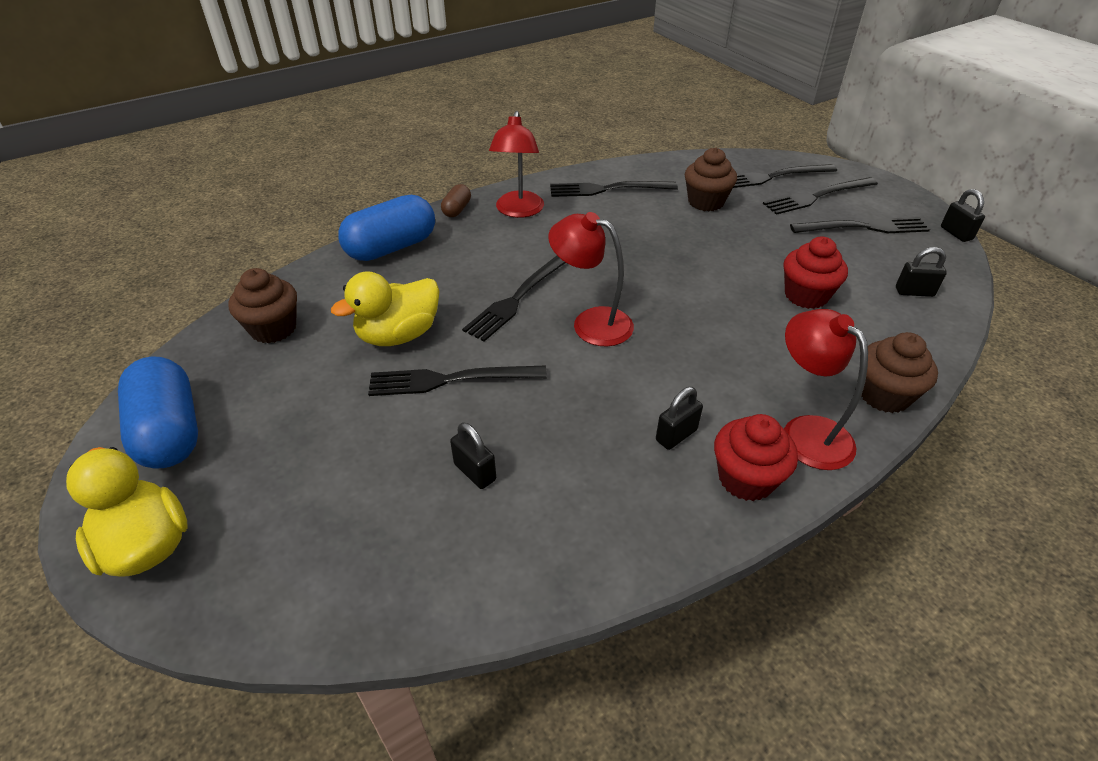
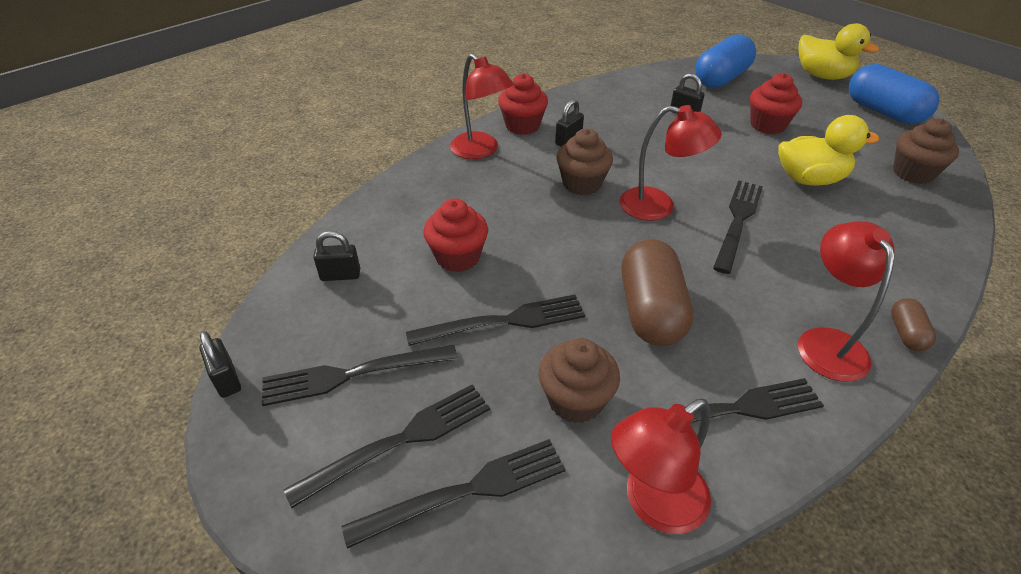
camera: 170 degrees right, 0 degrees up
yellow duck [331,271,440,346] -> yellow duck turned 45 degrees clockwise [778,115,879,186]
blue capsule [338,195,435,261] -> blue capsule moved to [695,34,756,88]
black fork [368,365,547,396] -> black fork moved to [406,294,585,346]
brown cupcake [861,332,938,413] -> brown cupcake moved to [556,129,613,195]
none -> red lamp [611,399,711,534]
none -> brown capsule [621,239,693,346]
none -> red cupcake [750,73,802,134]

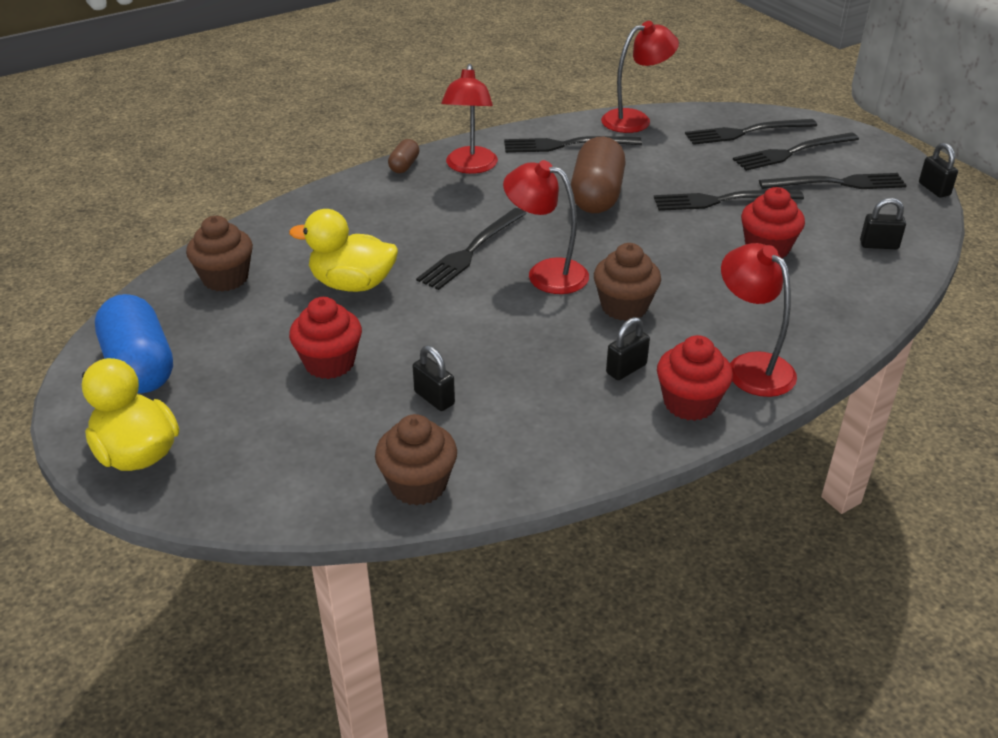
camera: 170 degrees left, 5 degrees down
brown cupcake [539,338,620,423] -> brown cupcake moved to [375,414,457,506]
blue capsule [695,34,756,88] -> none

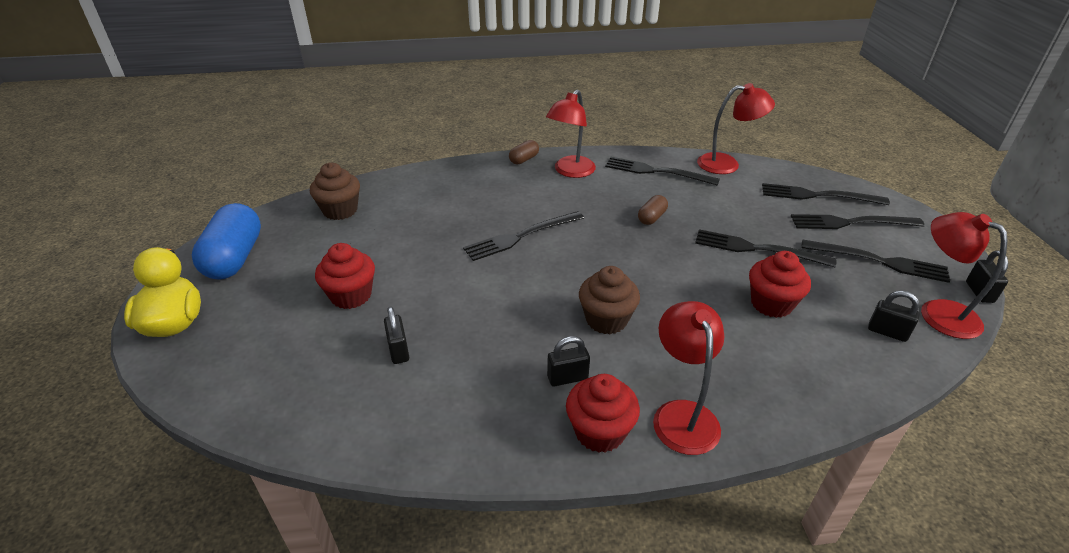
camera: 25 degrees right, 0 degrees up
yellow duck [289,209,398,292] -> none
brown cupcake [375,414,457,506] -> none
red lamp [503,160,589,294] -> red lamp moved to [921,212,1008,339]
brown capsule [571,137,626,213] -> brown capsule [638,195,668,225], size x0.48

